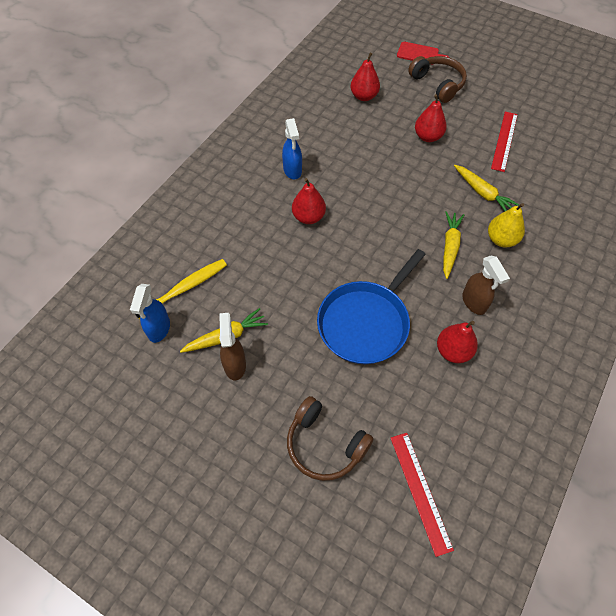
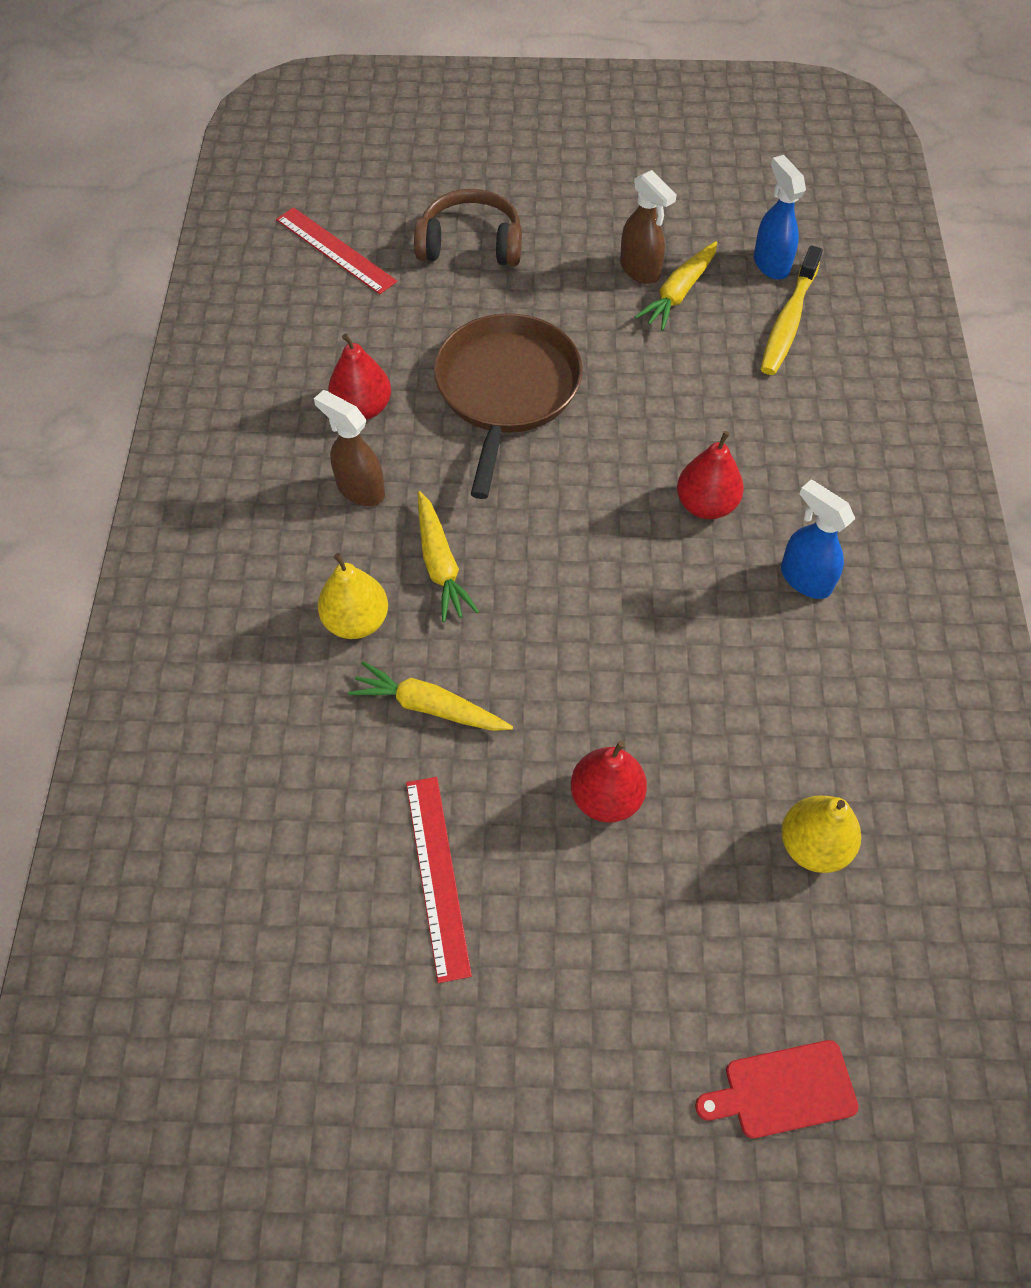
camera: 150 degrees right, 0 degrees up
blue pan [317,249,426,364] -> brown pan [434,313,583,499]
red pear [350,53,380,101] -> yellow pear [781,795,861,873]
brown headphones [408,56,467,103] -> none

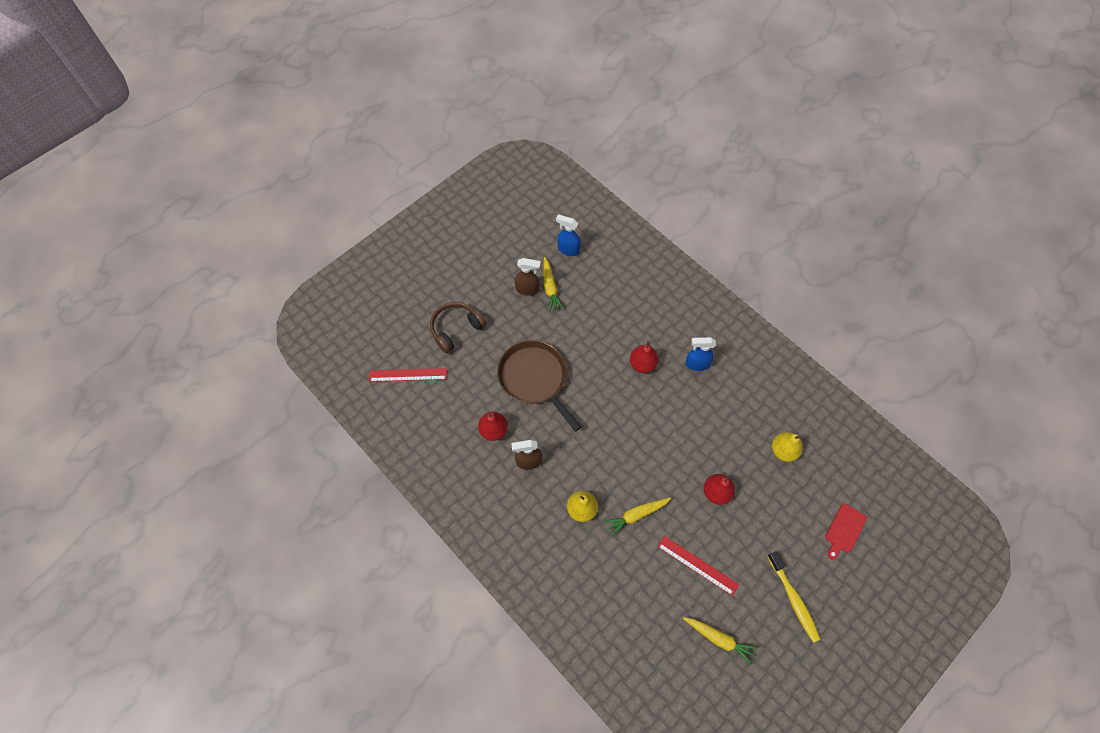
camera: 45 degrees left, 5 degrees up
yellow carrot [418,491,479,622] -> yellow carrot moved to [683,617,758,665]
yellow toothbrush [761,246,823,375] -> yellow toothbrush moved to [767,551,820,643]

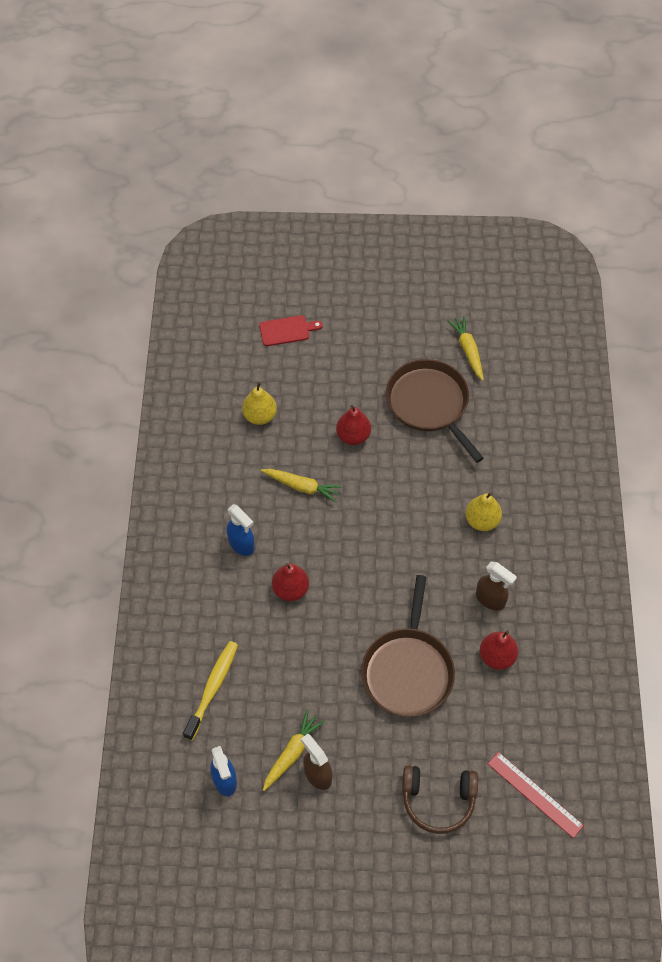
camera: 135 degrees left, 5 degrees down
yellow carrot [603,497,671,537] -> yellow carrot moved to [261,469,342,502]
red ruler [657,536,739,596] -> brown pan [386,359,484,463]
yellow toothbrush [767,551,820,643] -> yellow toothbrush moved to [183,641,238,741]

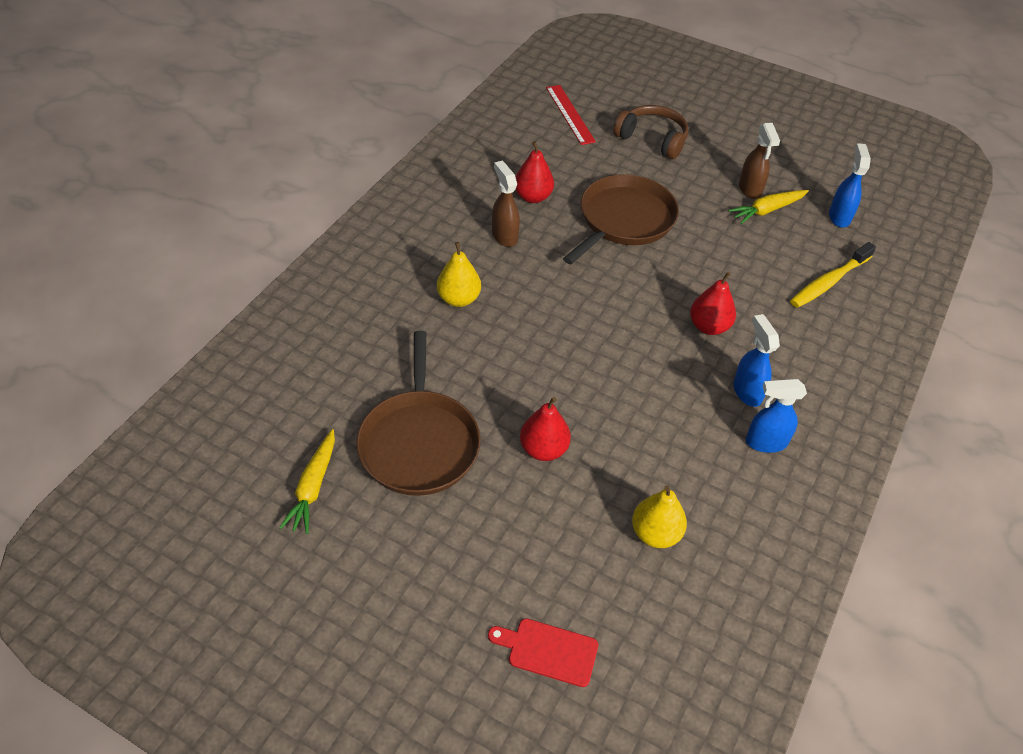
camera: 155 degrees left, 10 degrees down
yellow carrot [261,469,342,502] -> none
none -> blue spray bottle [746,379,807,453]

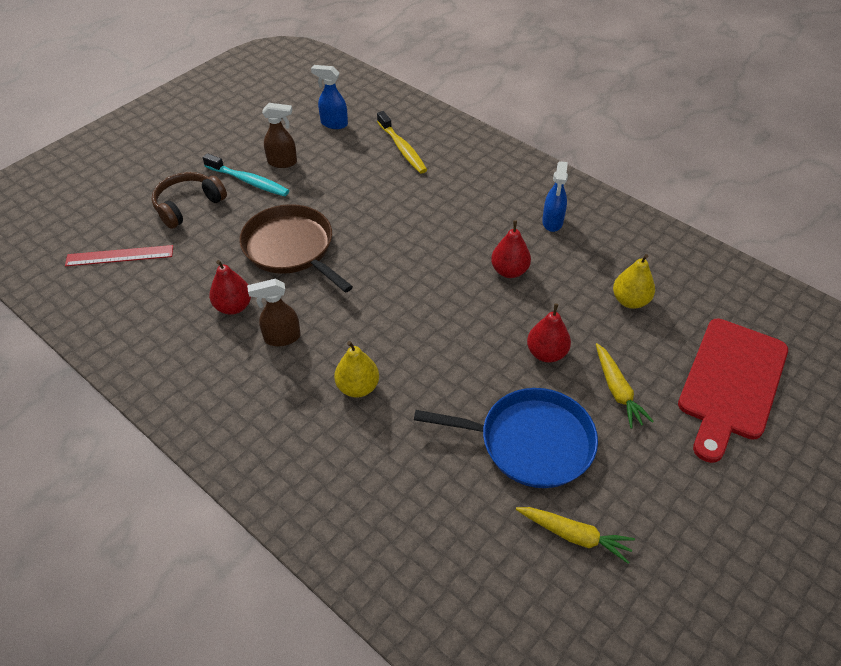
camera: 75 degrees left, 0 degrees up
brown pan [356,331,481,496] -> blue pan [414,388,598,488]
red cutting board [488,618,598,687] -> red cutting board [678,318,788,463], size x2.11
red pear [690,272,736,335] -> red pear moved to [491,220,531,278]
yellow carrot [728,190,809,224] -> yellow carrot moved to [596,343,654,428]
blue spray bottle [733,314,780,407] -> none
none -> turquoise toothbrush [203,153,289,196]

